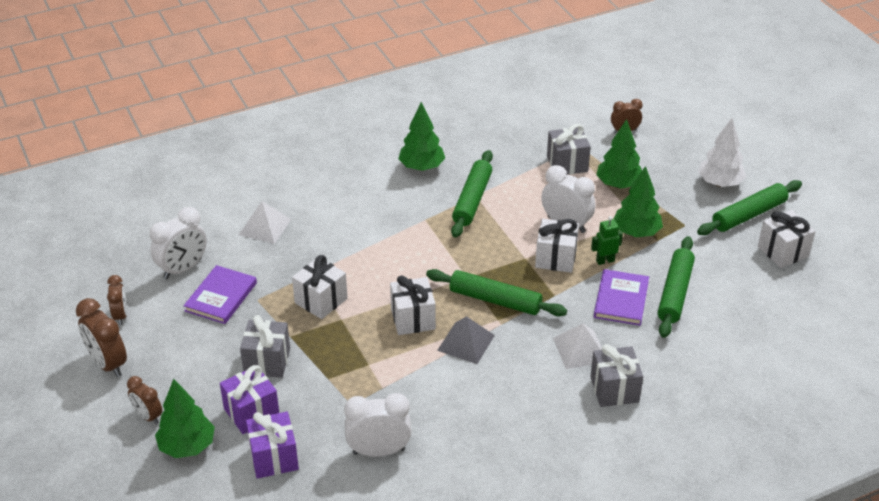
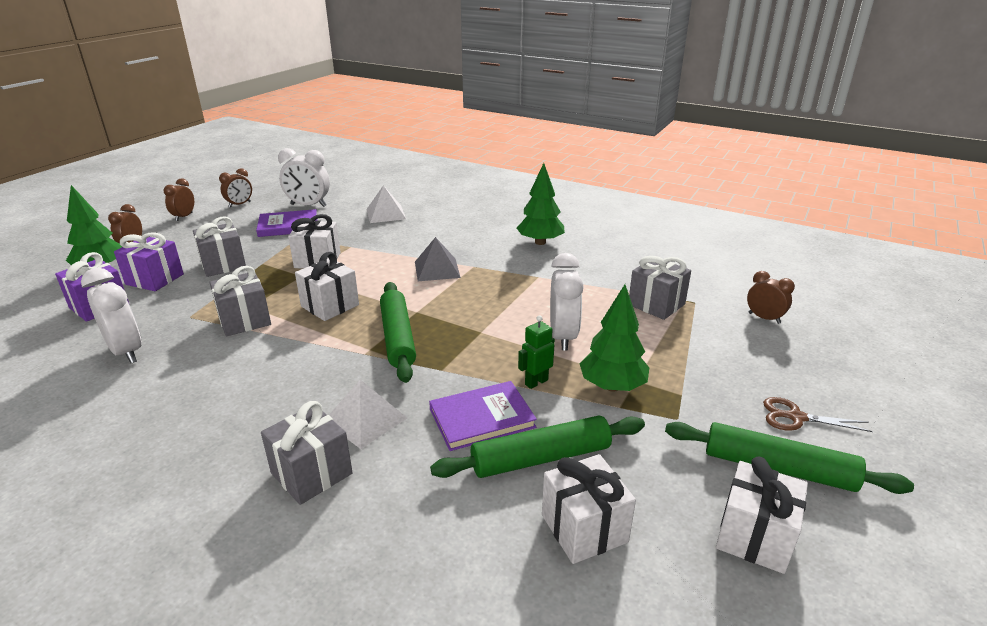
camera: 55 degrees right, 10 degrees down
brown clock [76,298,127,377] -> brown clock [164,179,194,221], size x0.62
grey pyramid [437,316,495,364] -> grey pyramid moved to [415,237,461,281]
green rolling pin [451,150,493,238] -> none
white gift [535,219,579,273] -> white gift moved to [542,454,636,564]
green robot [591,216,623,265] -> green robot turned 75 degrees counterclockwise [518,315,555,389]
green tree [596,119,642,189] -> none
white tree [698,118,746,187] -> brown scissors [763,397,873,432]
none -> grey gift [209,266,271,336]

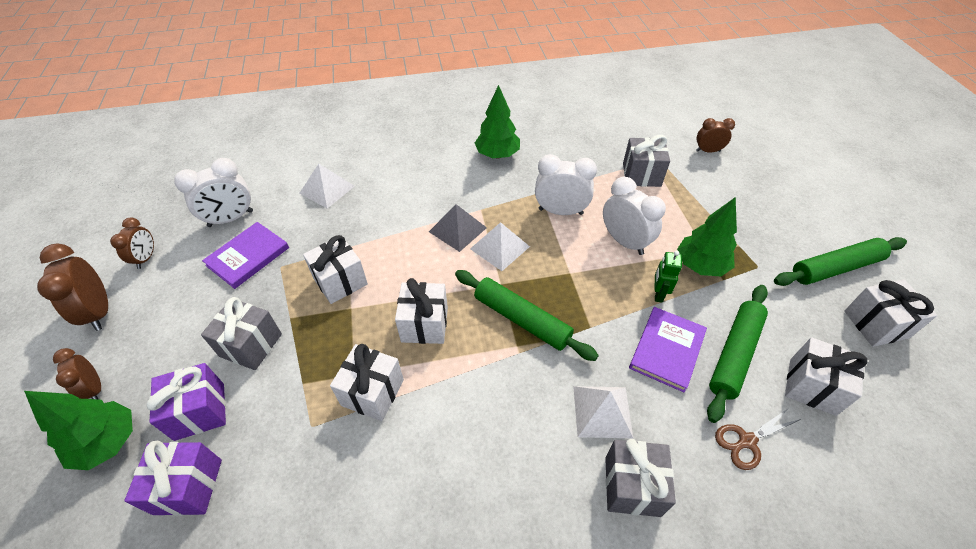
camera: 40 degrees left, 20 degrees up
white clock [81,268,142,363] -> white clock moved to [535,154,597,215]
brown clock [164,179,194,221] -> brown clock [37,244,108,331], size x1.62
grey gift [209,266,271,336] -> white gift [330,344,404,421]
brown scissors [763,397,873,432] -> brown scissors moved to [715,407,801,470]
none -> white pyramid [470,222,530,271]

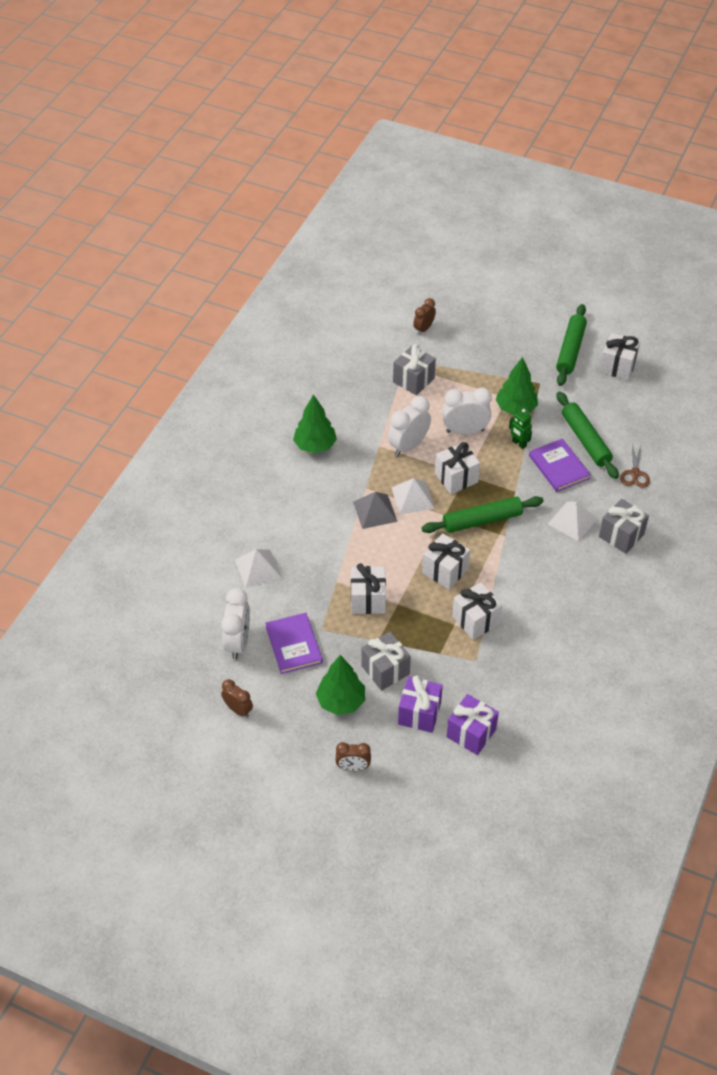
camera: 55 degrees left, 0 degrees up
green tree [24,391,133,470] -> green tree moved to [316,655,365,715]
brown clock [37,244,108,331] -> none
white gift [785,337,867,416] -> white gift moved to [435,442,480,494]

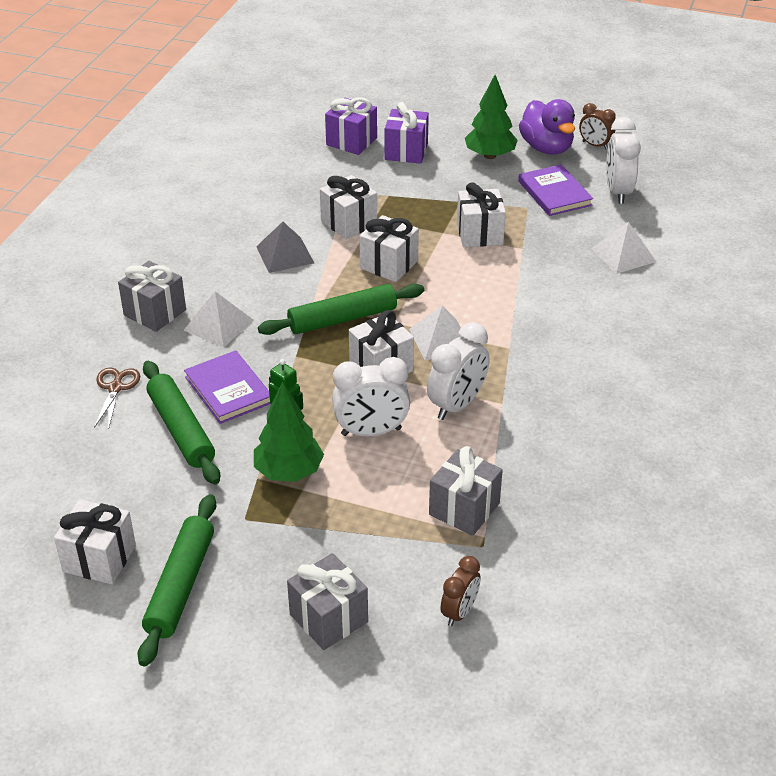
camera: 175 degrees right, 10 degrees down
green tree [293,394,337,454] -> none
brown clock [335,742,371,771] -> none
grey pyramid [353,492,397,529] -> grey pyramid moved to [256,222,314,273]
grey gift [361,632,411,691] -> grey gift moved to [287,553,368,650]
none -> purple duck [519,99,575,155]

